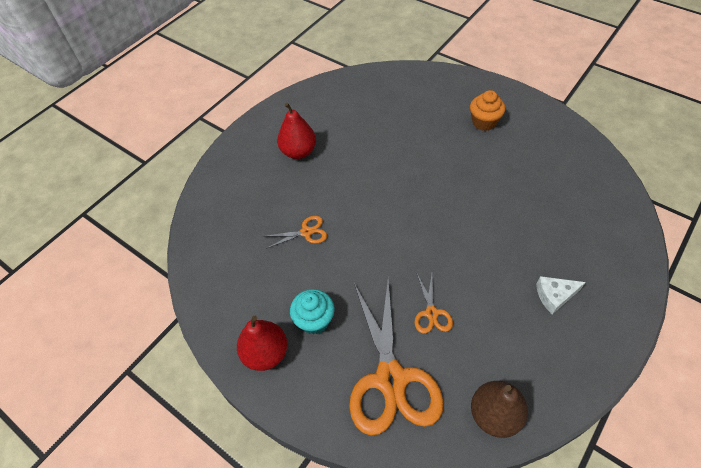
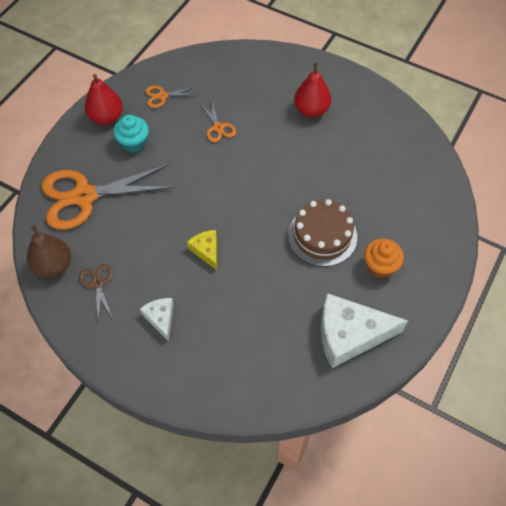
camera: 80 degrees right, 5 degrees up
orange scissors [414,274,453,334] -> orange scissors moved to [145,85,199,108]
none -> brown scissors [79,264,113,319]
none -> yellow cheese [187,230,217,270]
none -> brown cake [288,199,357,267]
none -> white cheese [321,293,408,368]

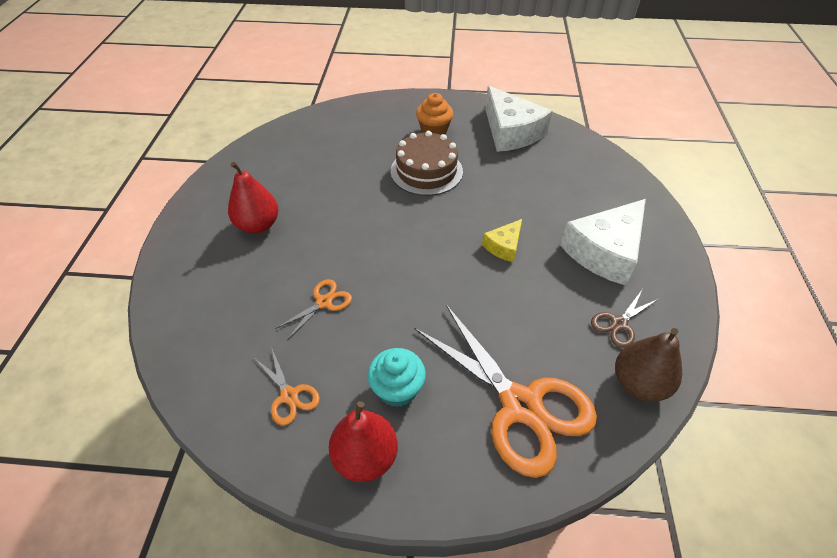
camera: 115 degrees left, 10 degrees down
white cheese [140,298,174,341] -> white cheese [560,199,646,286], size x1.99

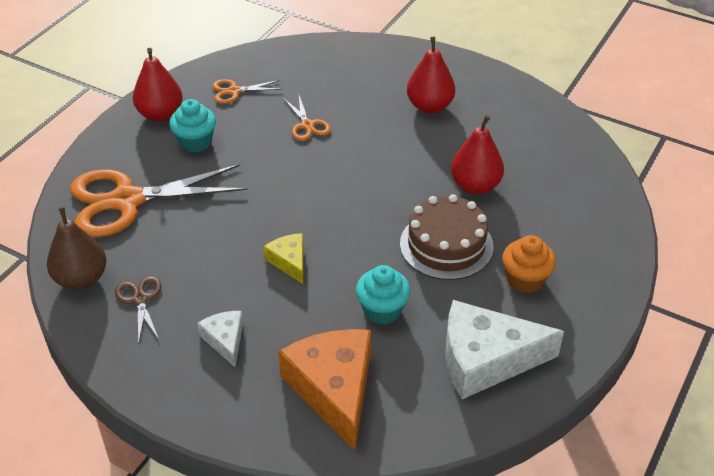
camera: 115 degrees right, 5 degrees down
white cheese [560,199,646,286] -> white cheese [197,311,243,367], size x0.50
none -> orange cheese [278,329,371,451]
none -> turquoise cupcake [356,265,410,325]
none -> red pear [451,115,504,194]

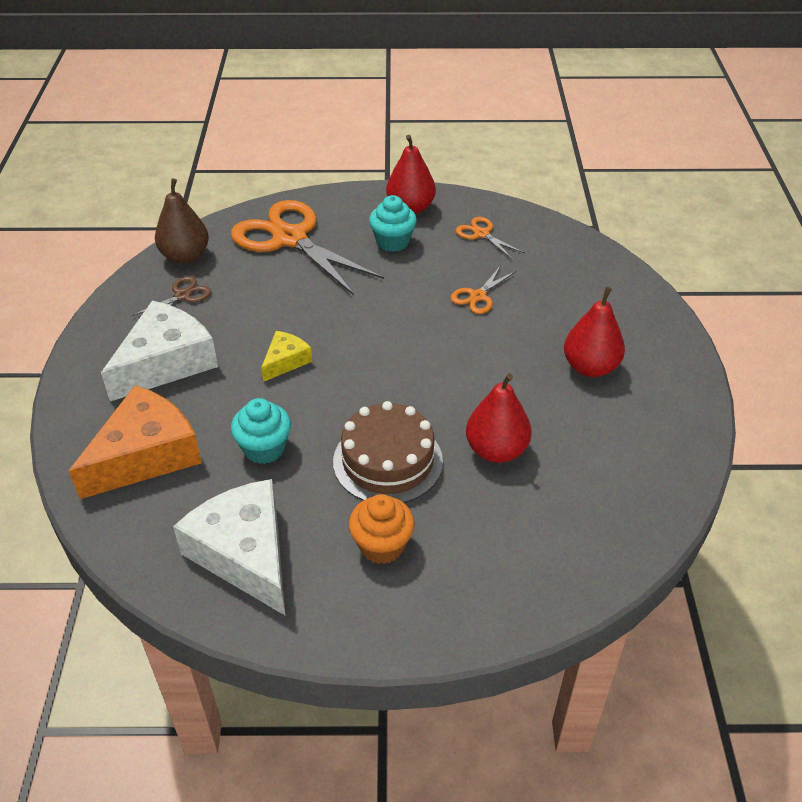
camera: 60 degrees right, 0 degrees up
white cheese [197,311,243,367] -> white cheese [101,300,218,401], size x1.99

